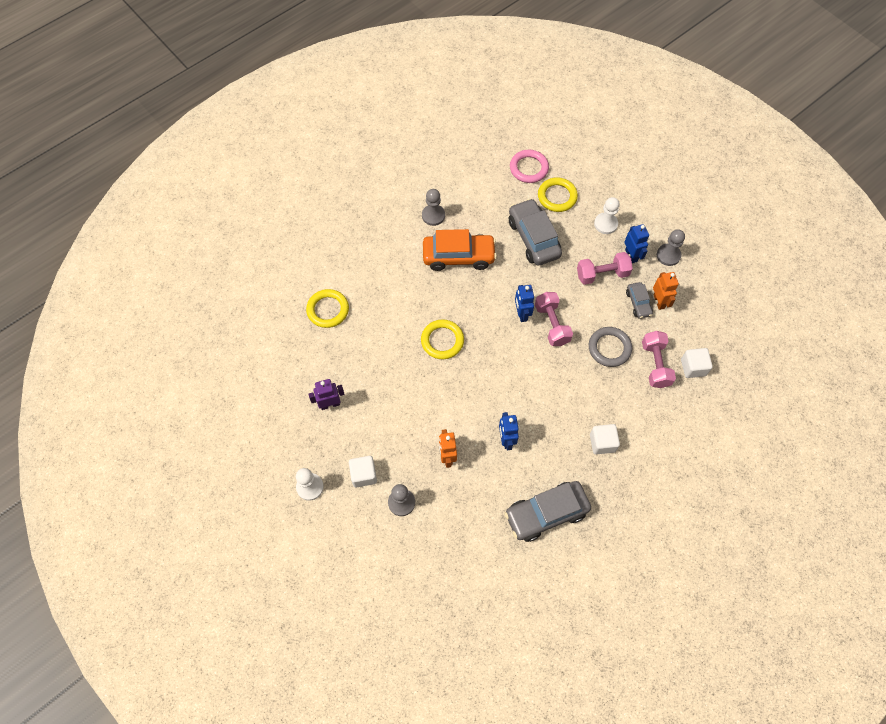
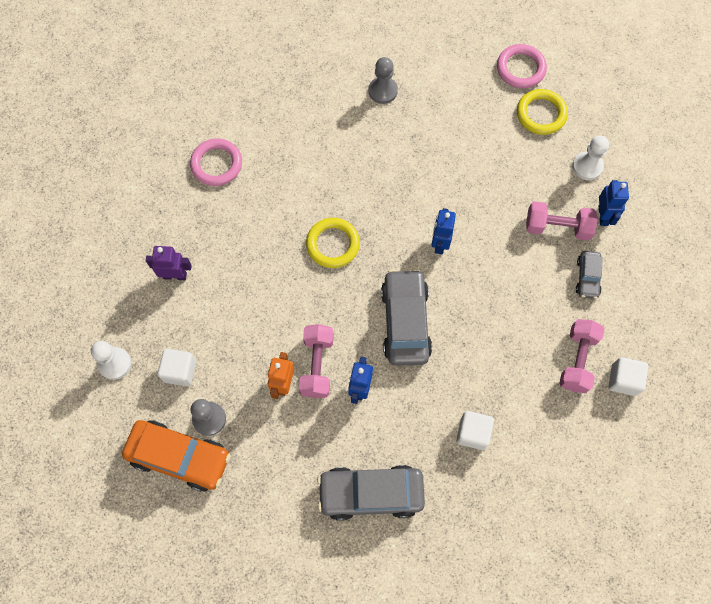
camera: 20 degrees right, 5 degrees up
yellow ring [306,289,349,328] -> pink ring [190,138,242,186]
orange car [423,229,497,271] -> orange car moved to [122,420,231,492]
grey car [509,198,562,265] -> grey car moved to [381,269,432,366]
pink dumbbell [535,292,573,346] -> pink dumbbell moved to [299,324,334,398]
grey ring [589,327,632,367] -> none
orange robot [653,272,679,310] -> none
grey pawn [657,229,685,266] -> none

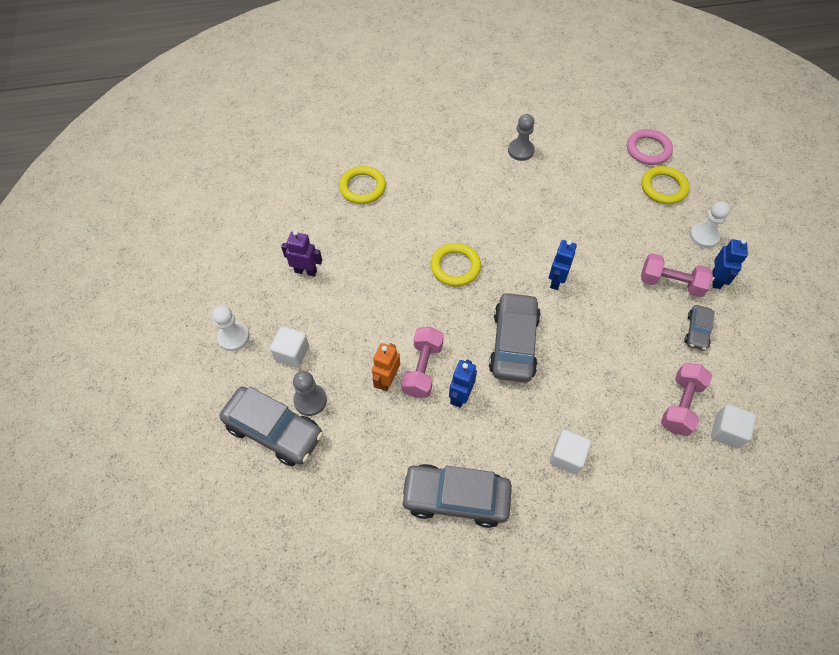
camera: 10 degrees right, 10 degrees down
orange car [122,420,231,492] -> grey car [220,386,323,466]
pink ring [190,138,242,186] -> yellow ring [339,166,386,204]

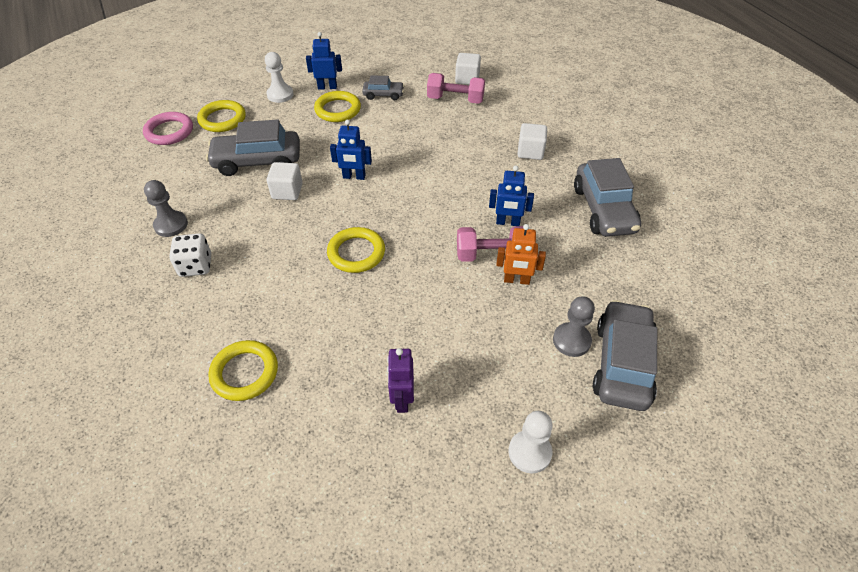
camera: 105 degrees left, 10 degrees down
white cube [270,326,309,368] -> white cube moved to [267,162,303,200]
grey car [489,292,541,383] -> grey car moved to [206,119,300,176]
pink dumbbell [641,253,713,297] -> yellow ring [314,91,361,122]
none -> white dice [169,233,211,277]

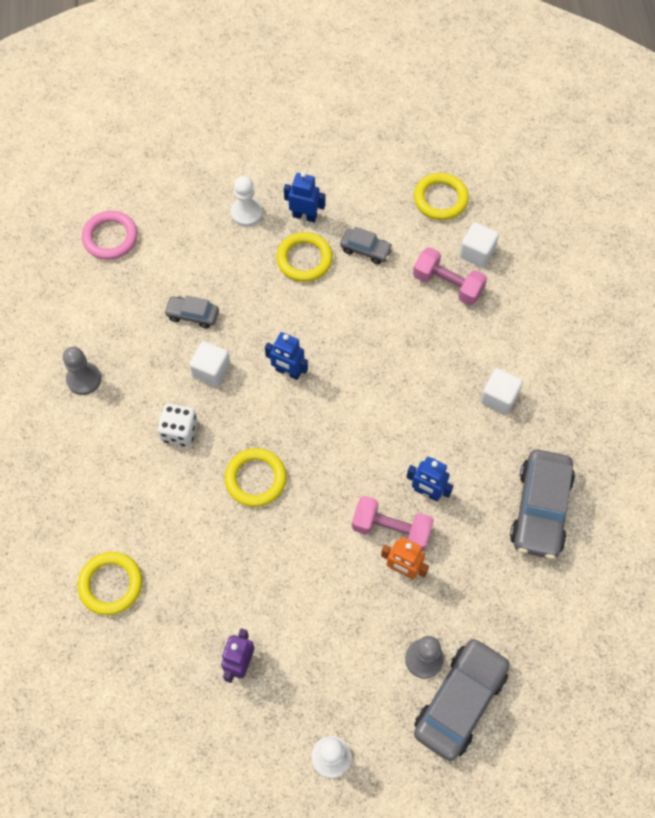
camera: 20 degrees right, 15 degrees up
white dice [169,233,211,277] -> white dice moved to [157,403,198,447]
yellow ring [197,100,246,132] -> yellow ring moved to [414,173,469,220]
grey car [206,119,300,176] -> grey car [164,295,219,329], size x0.52

